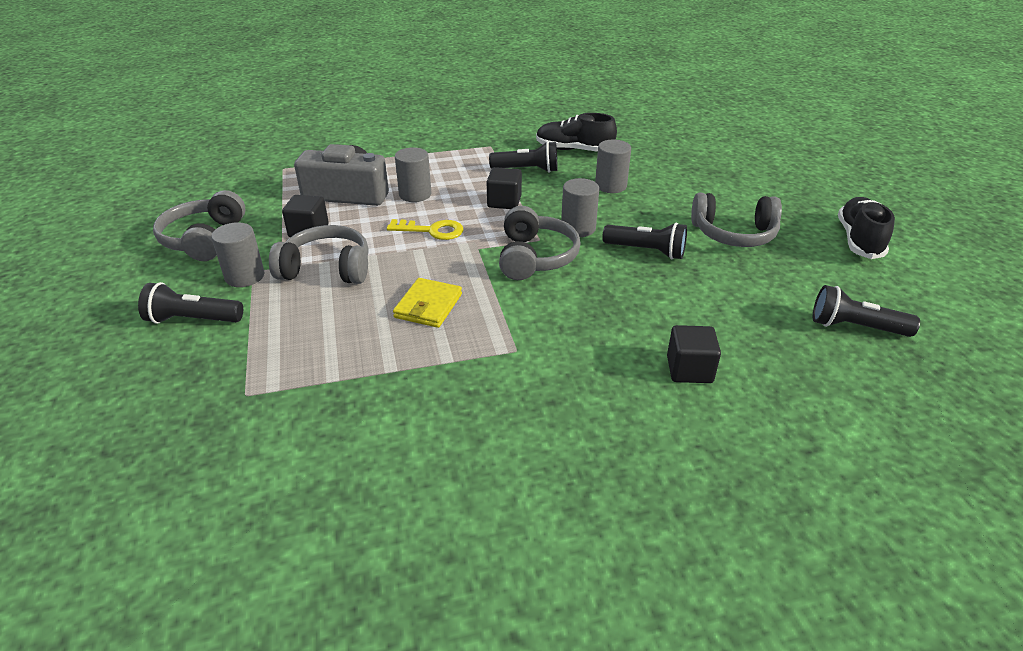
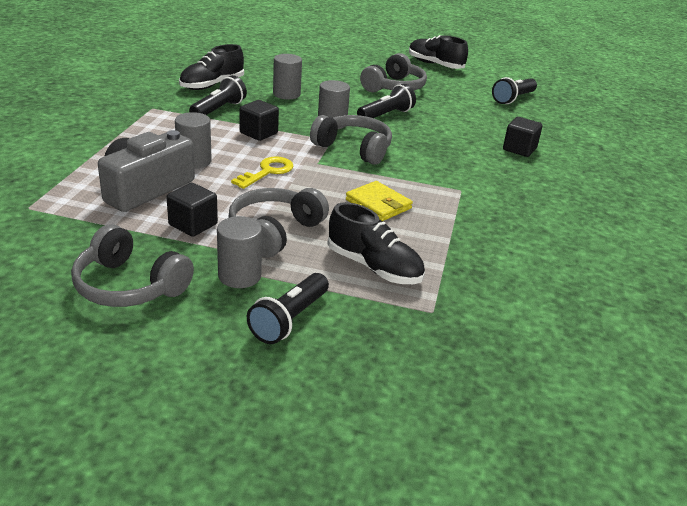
camera: 65 degrees left, 5 degrees down
none -> black shoe [327,202,425,284]

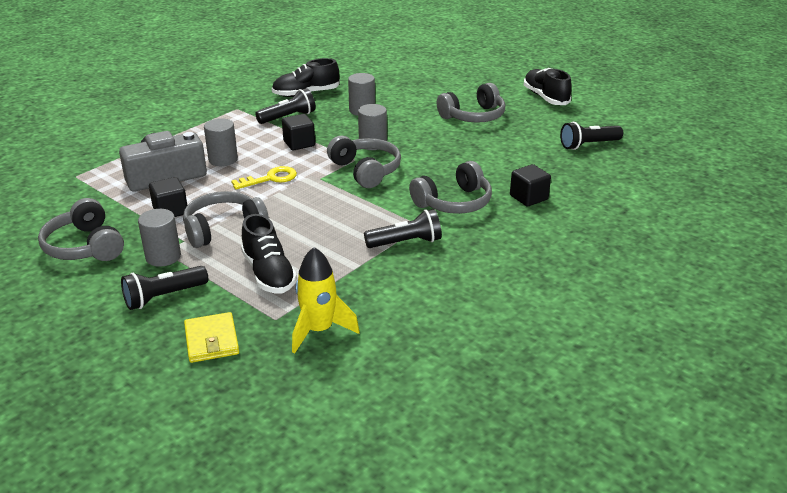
camera: 30 degrees right, 0 degrees up
yellow wallet [346,181,413,221] -> yellow wallet moved to [184,312,239,363]
black flashlight [357,84,416,118] -> black flashlight moved to [364,209,442,248]
none -> yellow rocket [292,247,360,354]
none -> grey headphones [409,161,492,214]

